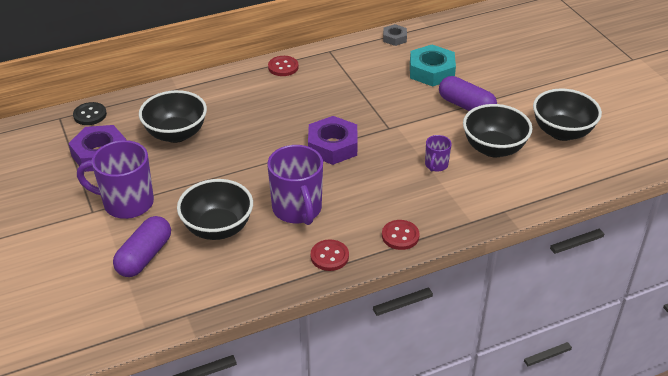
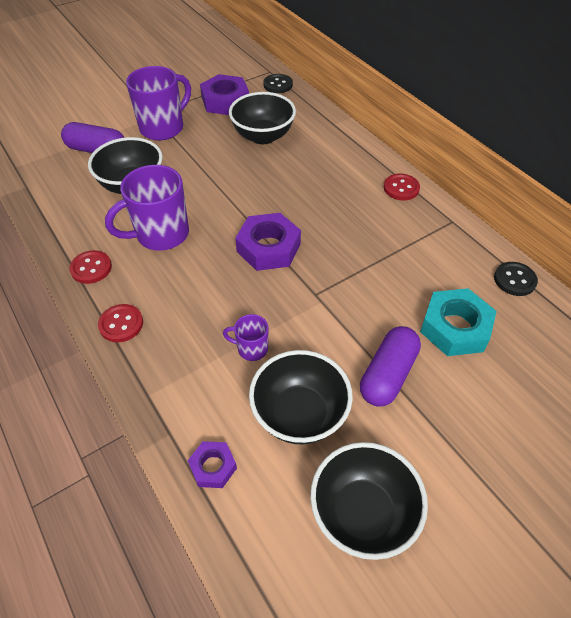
camera: 80 degrees right, 10 degrees up
purple mug [77,140,154,219] -> purple mug turned 45 degrees clockwise [126,66,191,141]
grey nut [383,24,407,46] -> black button [494,262,538,296]
none -> purple nut [188,441,237,488]

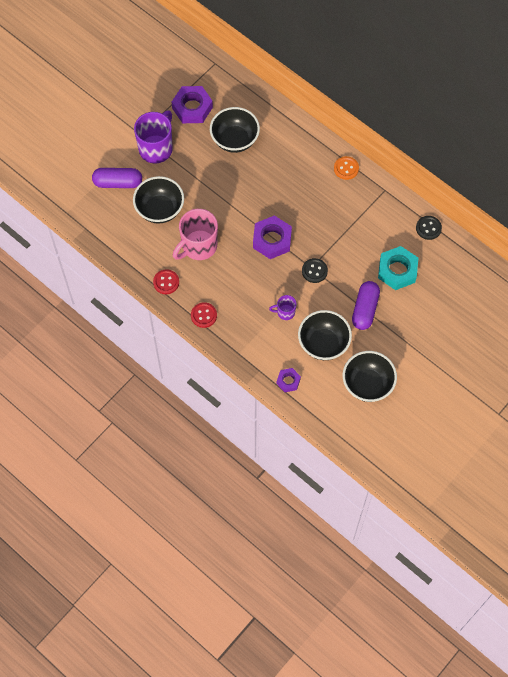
camera: 15 degrees left, 15 degrees up
purple mug [105,165,189,251] -> pink mug [173,209,218,260]
black button [263,74,293,93] -> black button moved to [302,258,328,283]
red button [384,174,420,200] -> orange button [334,156,359,180]

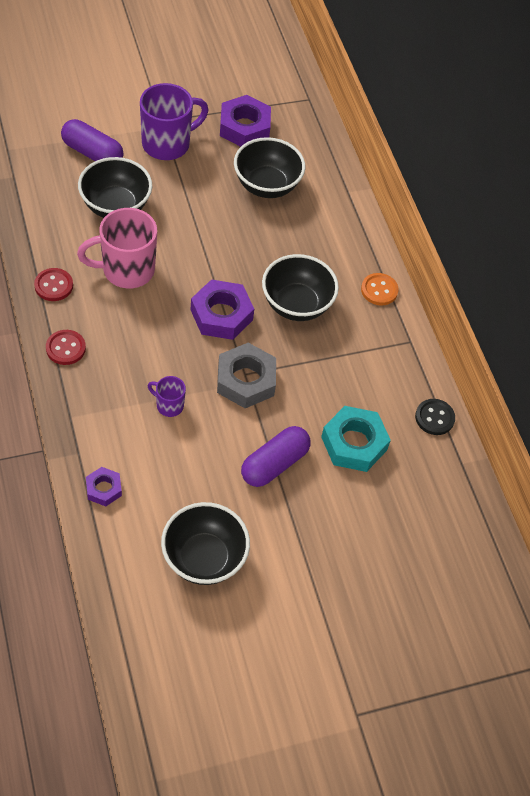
camera: 25 degrees right, 10 degrees down
black bowl [298,310,352,360] -> black bowl moved to [262,254,339,321]
black button [302,258,328,283] -> grey nut [217,343,276,408]

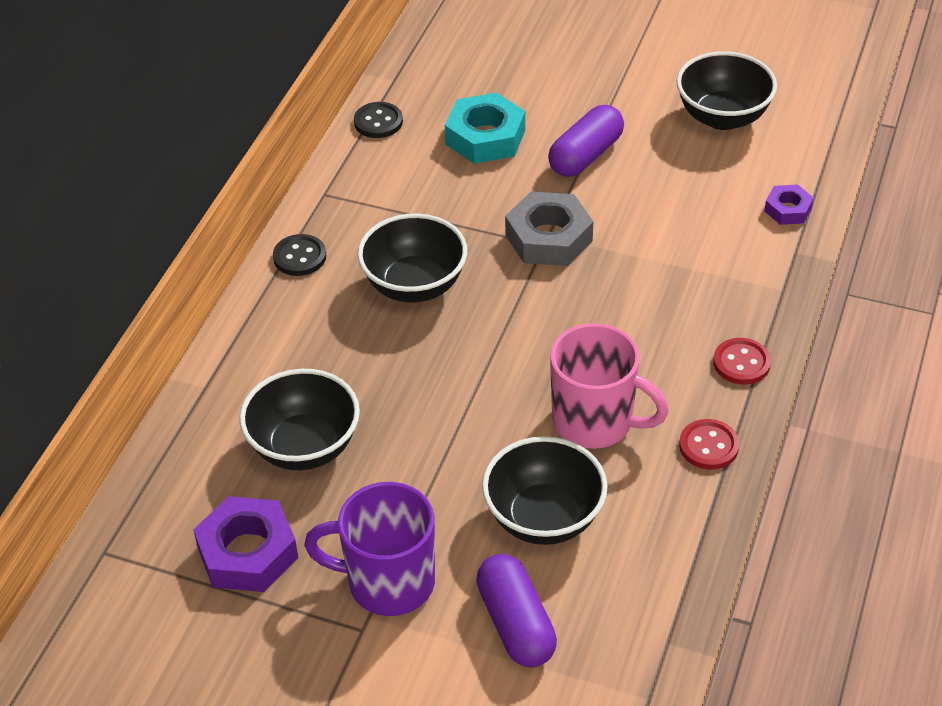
camera: 135 degrees left, 10 degrees down
purple mug [147,376,186,417] -> none
purple nut [191,279,254,340] -> none
purple capsule [241,426,311,487] -> purple capsule turned 45 degrees counterclockwise [548,105,624,177]
orange button [361,273,399,306] -> black button [273,234,326,276]

